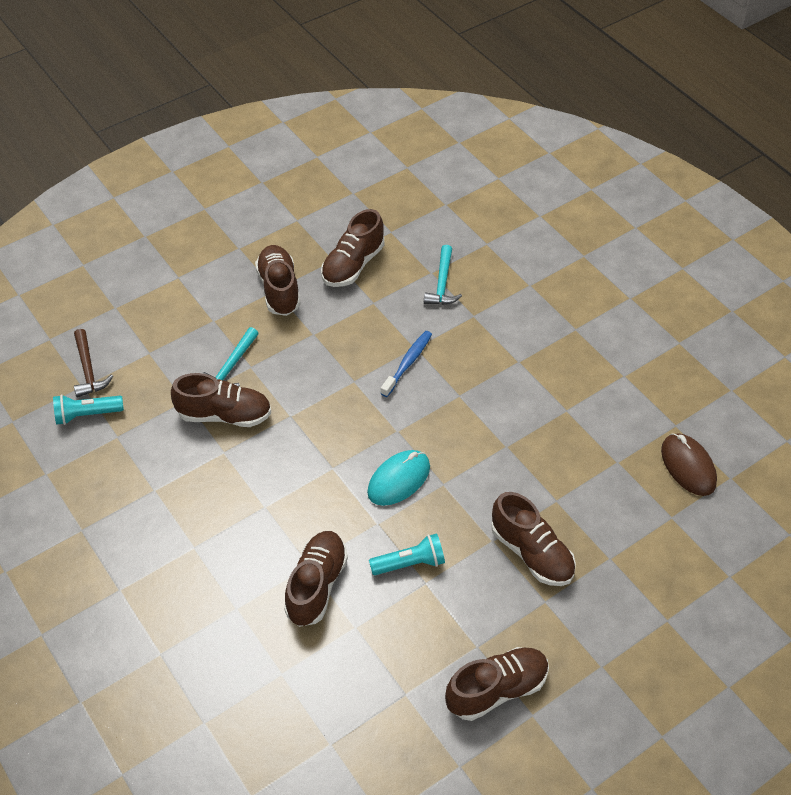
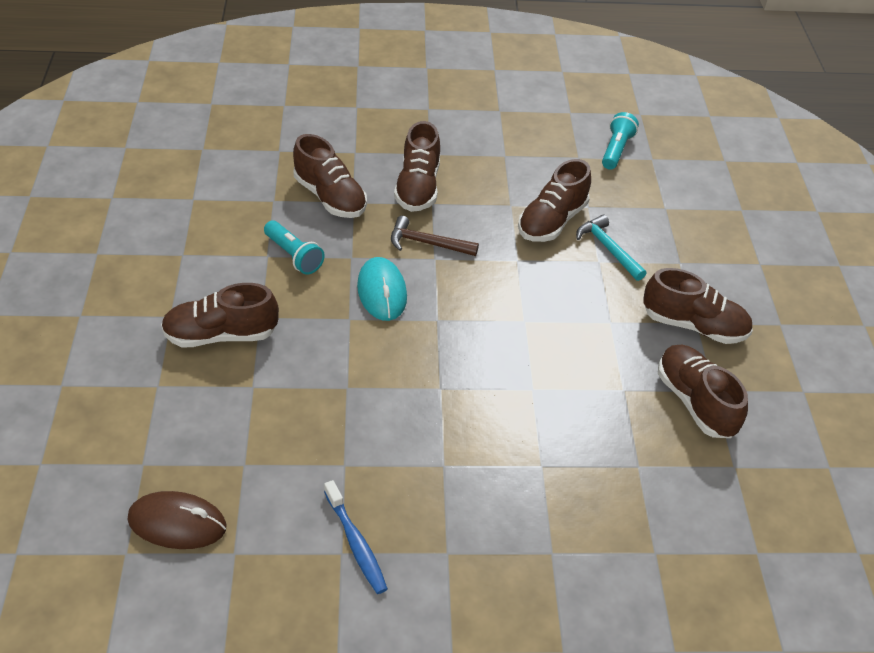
camera: 120 degrees right, 5 degrees down
brown hammer [74,329,113,397] -> brown hammer moved to [391,216,479,256]
turquoise flashlight [369,533,445,575] -> turquoise flashlight turned 60 degrees counterclockwise [264,220,325,275]
blue toothbrush [380,331,432,397] -> blue toothbrush moved to [324,480,388,594]
turquoise hammer [424,245,462,305] -> none
brown shoe [445,647,549,721] -> brown shoe moved to [394,121,440,212]

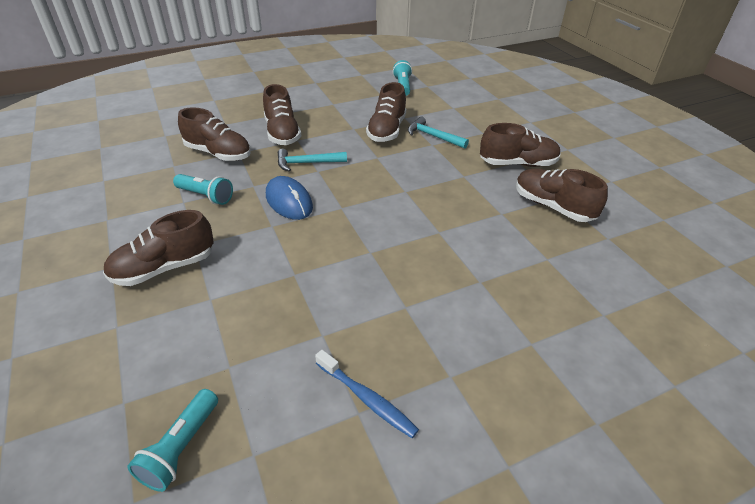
camera: 20 degrees left, 5 degrees down
brown mouse [127,491,227,549] -> turquoise flashlight [127,389,218,492]
turquoise mouse [357,257,407,321] -> blue mouse [266,176,313,220]
brown hammer [391,216,479,256] -> turquoise hammer [278,149,347,172]

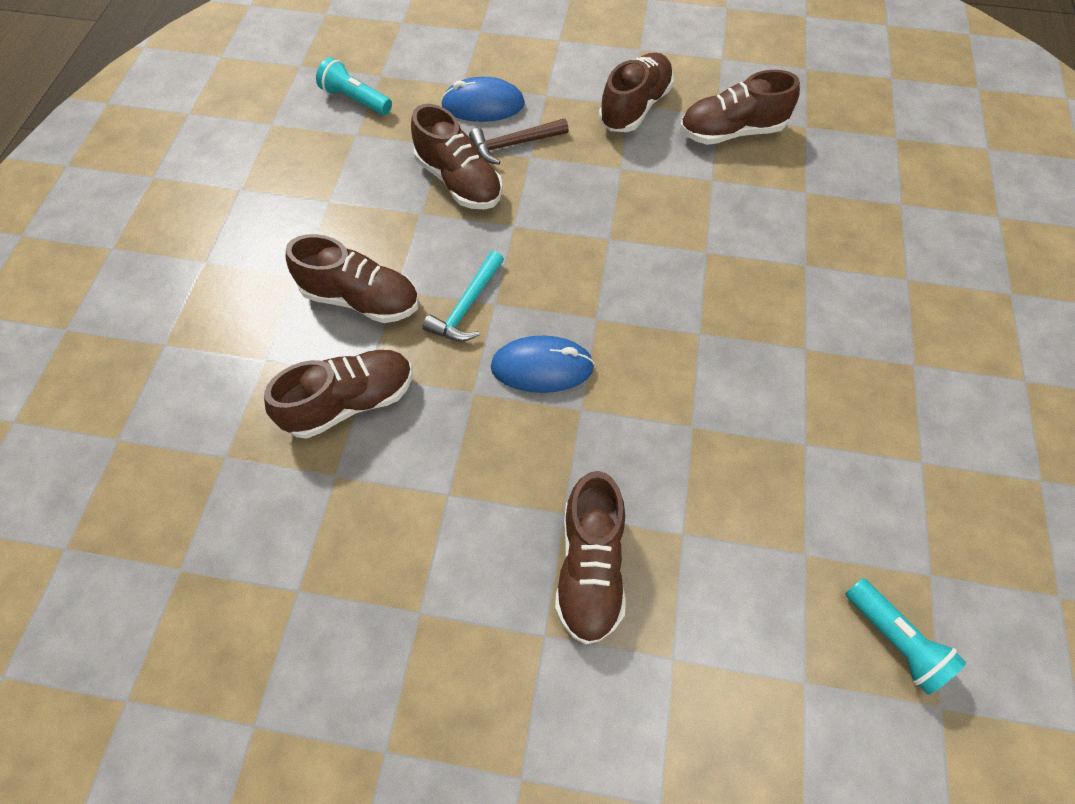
camera: 55 degrees left, 20 degrees up
turquoise flashlight [173,174,233,205] -> none
blue toothbrush [315,350,419,438] -> none
turquoise hammer [408,117,469,149] -> brown hammer [469,118,569,165]
none -> blue mouse [441,77,525,122]

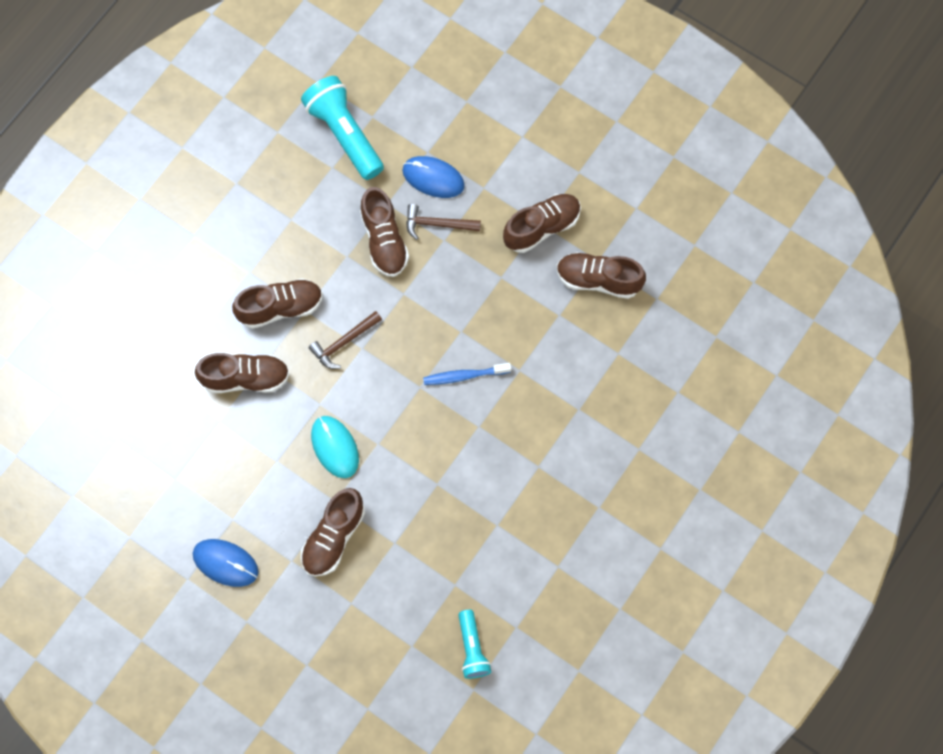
camera: 25 degrees right, 10 degrees up
brown shoe [286,234,419,323] -> brown shoe turned 60 degrees counterclockwise [232,278,323,329]
turquoise flashlight [316,57,392,115] -> turquoise flashlight [301,76,384,180], size x1.76
turquoise hammer [423,251,504,342] -> brown hammer [308,311,382,369]
blue mouse [491,335,595,393] -> blue mouse moved to [193,539,259,587]
none -> turquoise mouse [311,416,359,478]
none -> blue toothbrush [423,363,511,385]

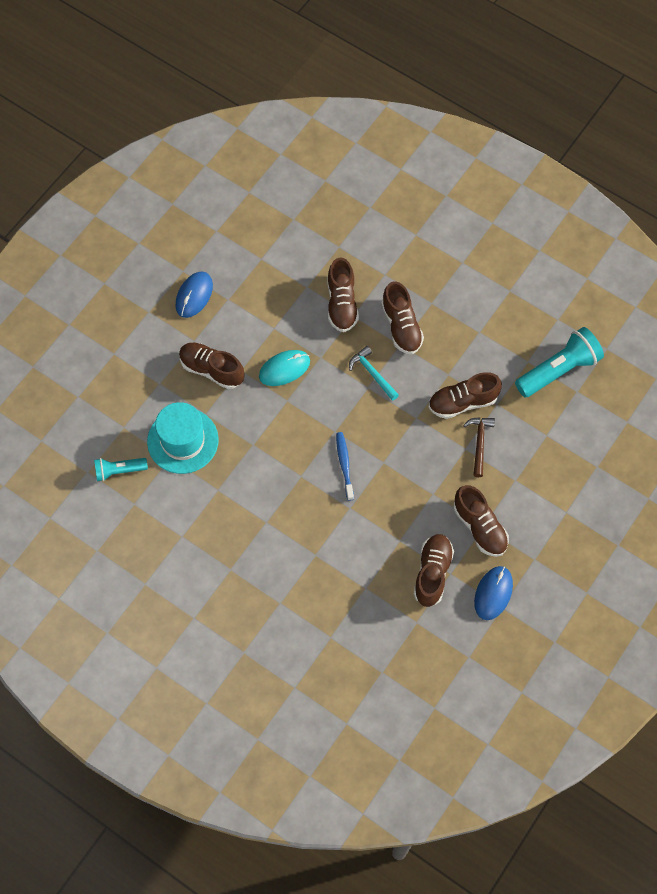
camera: 90 degrees right, 5 degrees down
brown hammer [308,311,382,369] -> turquoise hammer [349,346,399,401]
blue mouse [402,156,465,198] -> blue mouse moved to [474,566,513,620]
none -> turquoise hat [147,402,219,474]

